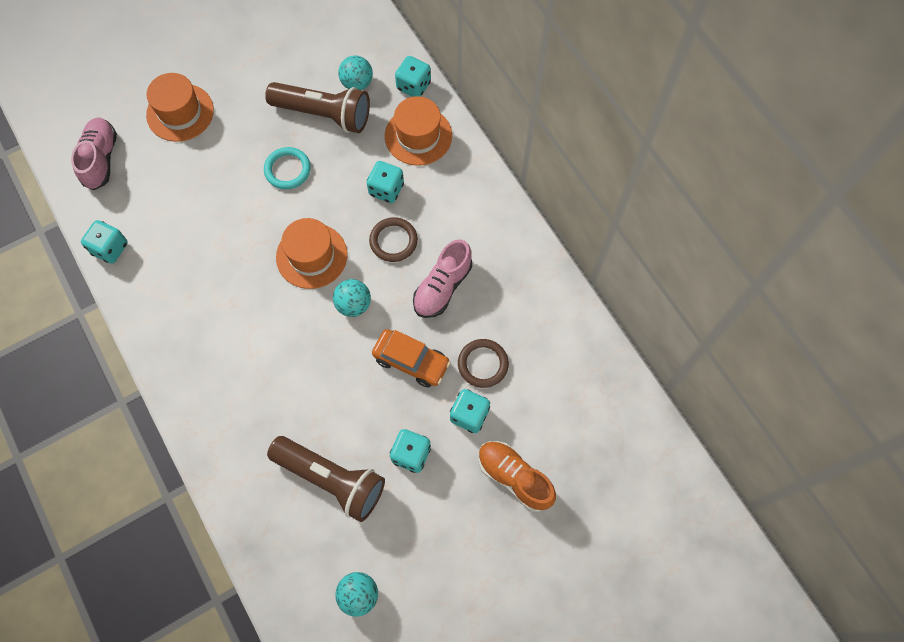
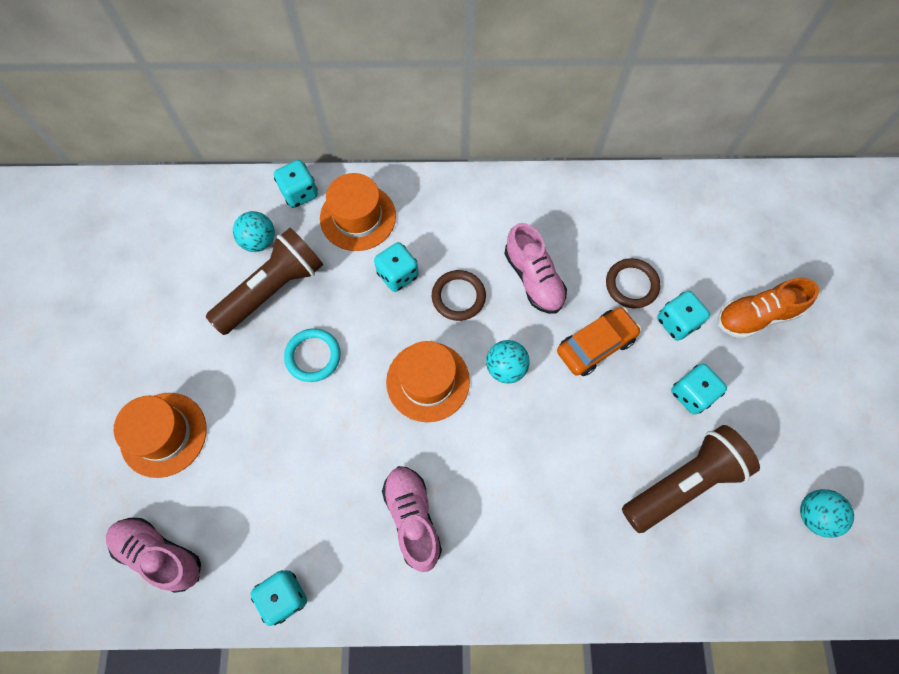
camera: 60 degrees left, 0 degrees up
none -> pink shoe [382,466,442,572]

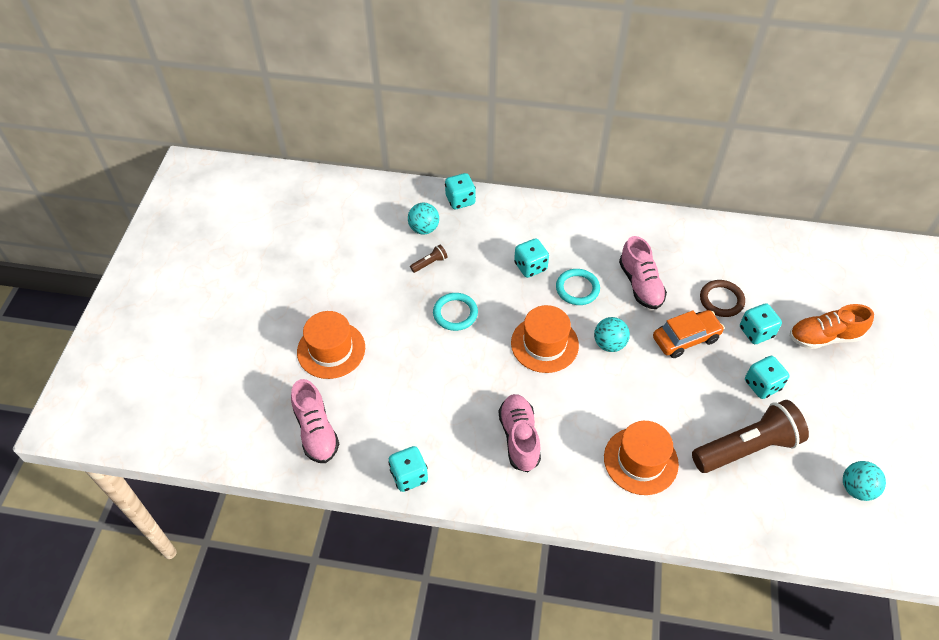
camera: 10 degrees right, 15 degrees down
pink shoe [106,518,201,593] -> pink shoe turned 150 degrees counterclockwise [291,379,339,463]
brown flashlight [206,228,323,335] -> brown flashlight [410,245,448,273], size x0.40
orange hat [320,173,396,251] -> orange hat moved to [604,421,679,495]
brown ring [432,270,486,321] -> turquoise ring [556,269,600,305]

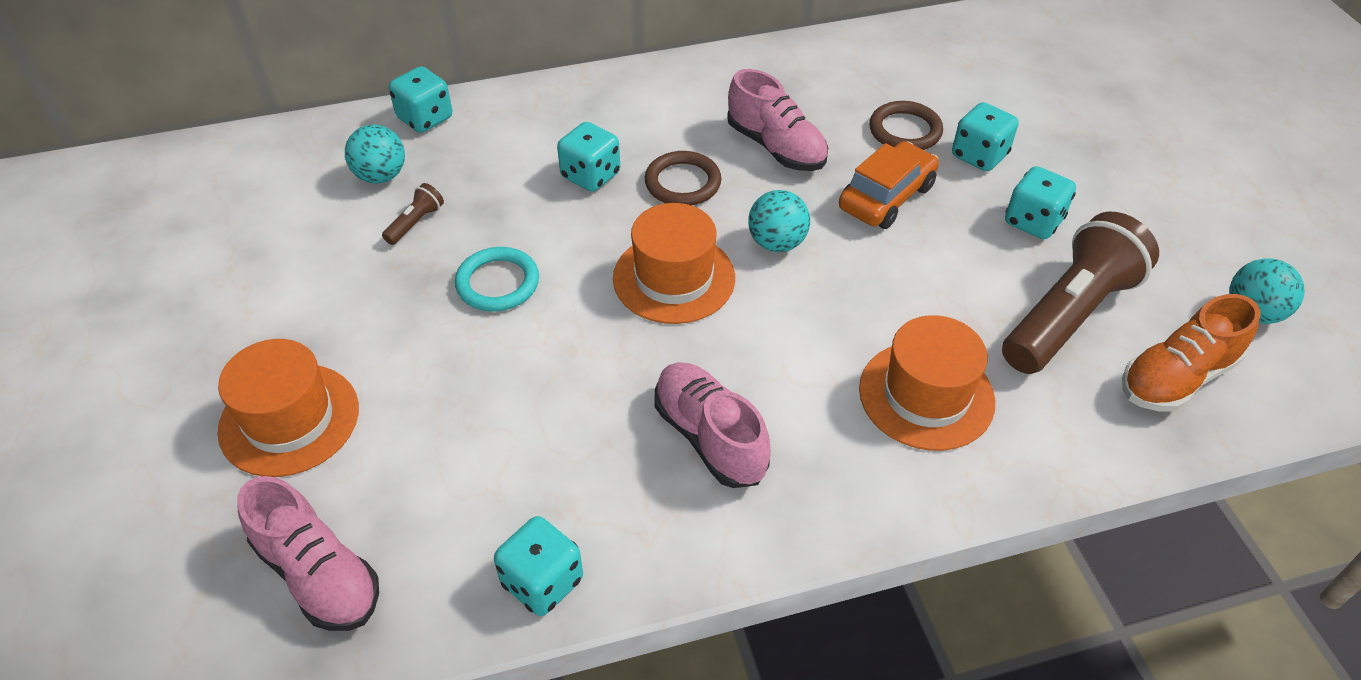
camera: 25 degrees left, 5 degrees down
turquoise ring [556,269,600,305] -> brown ring [645,151,722,206]
orange shoe [790,304,874,349] -> orange shoe moved to [1122,294,1261,412]

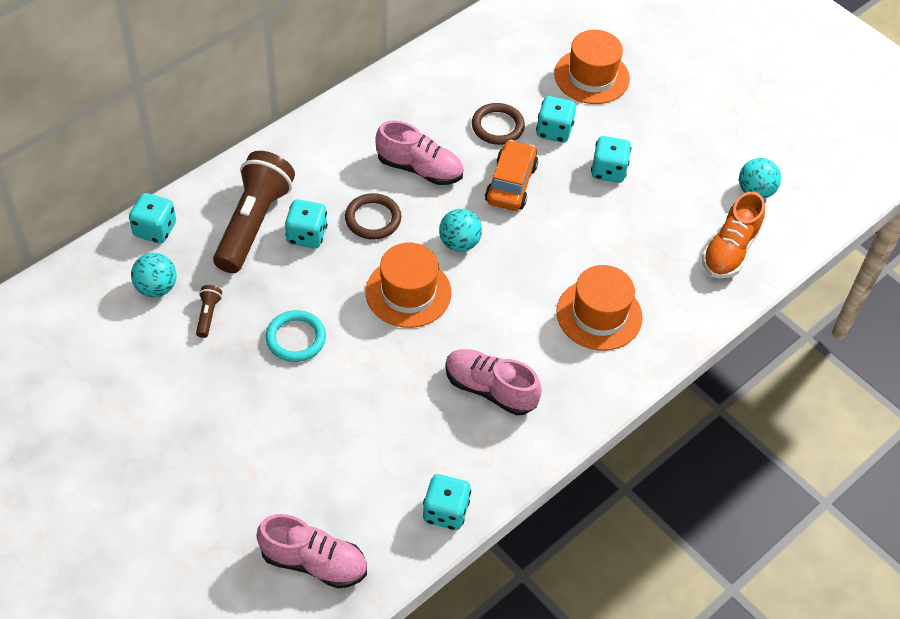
camera: 30 degrees left, 5 degrees up
orange hat [218,339,359,477] -> orange hat moved to [554,30,630,104]
brown flashlight [1002,212,1159,374] -> brown flashlight moved to [213,151,295,273]

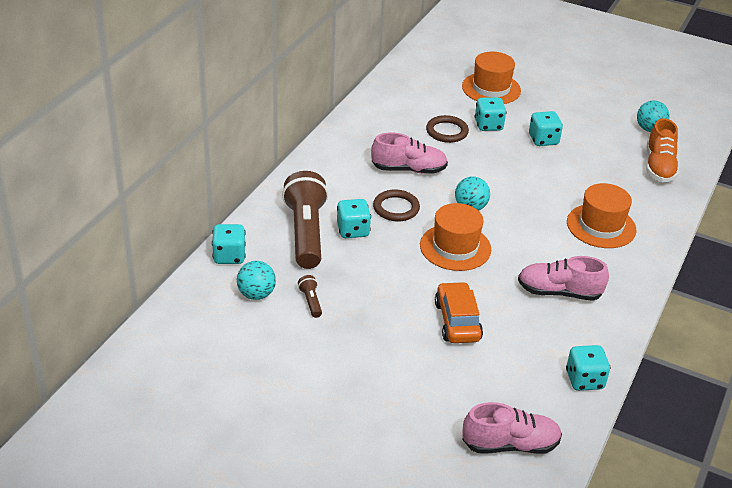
camera: 20 degrees left, 15 degrees down
turquoise ring [265,310,326,362] -> none
orange car [485,140,538,211] -> orange car moved to [435,282,483,343]

